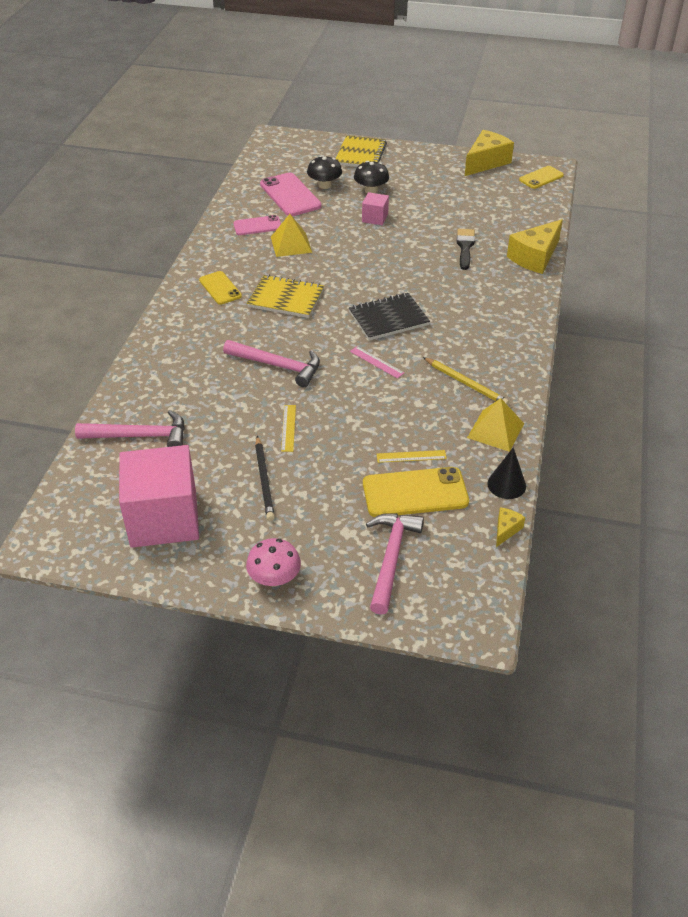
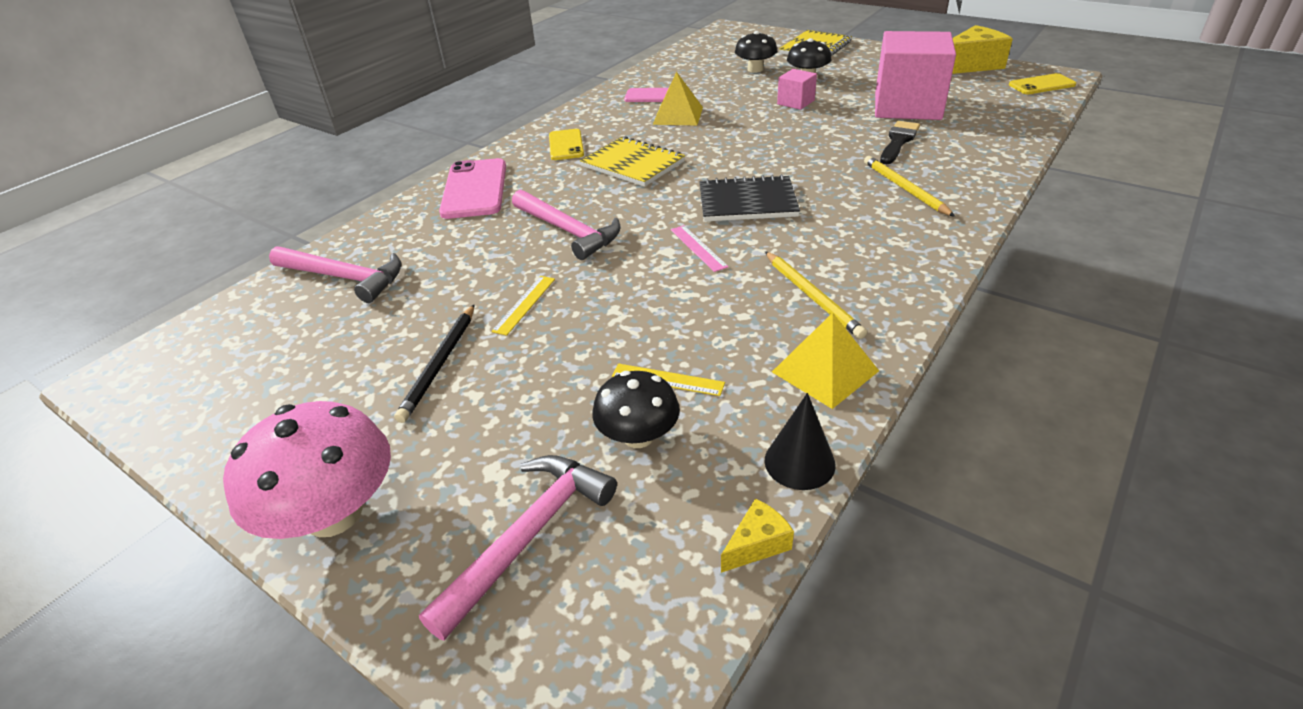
camera: 25 degrees right, 5 degrees down
pink cube [119,445,199,548] -> pink cube moved to [875,31,956,120]
pink mushroom [246,538,301,587] -> pink mushroom [223,401,391,539], size x1.61
pink phone [260,173,322,216] -> pink phone moved to [439,158,506,219]
yellow phone [363,467,469,517] -> black mushroom [592,371,680,448]
yellow cheese [507,219,563,274] -> none
none -> yellow pencil [864,156,955,217]

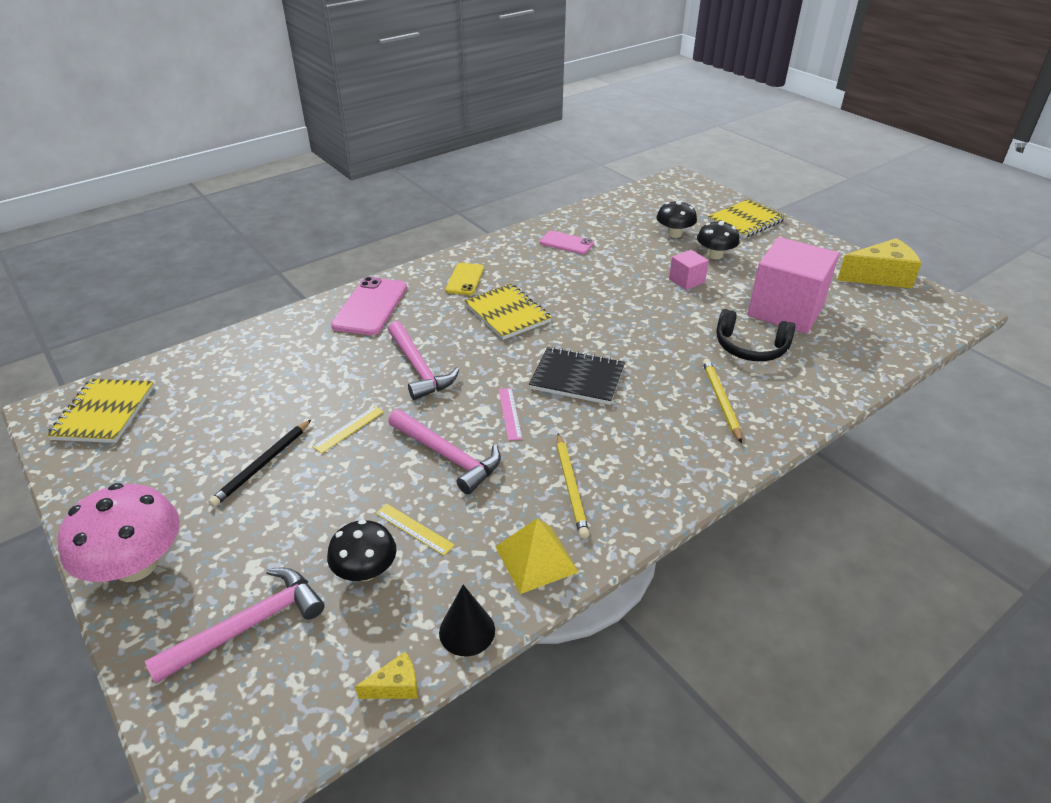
camera: 15 degrees right, 0 degrees up
pink hammer [269,246,401,303] -> pink hammer moved to [388,409,501,494]
yellow pyramid [653,72,703,125] -> none
black brush [880,121,920,164] -> black headphones [716,309,795,361]
yellow phone [1009,73,1076,94] -> none
none -> yellow notebook [47,379,155,443]

